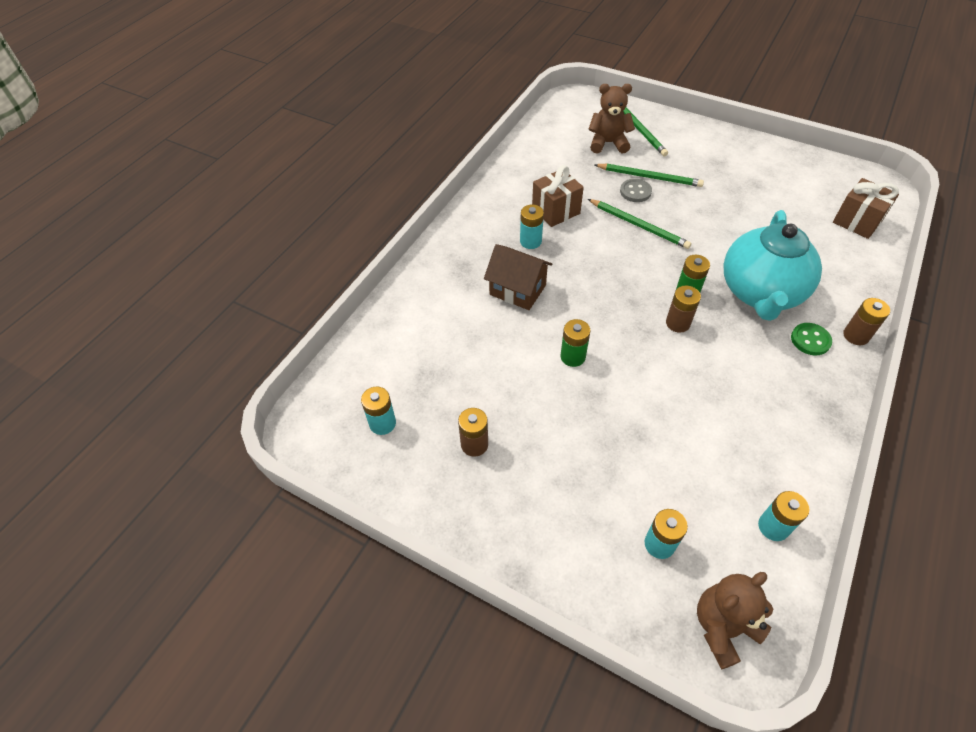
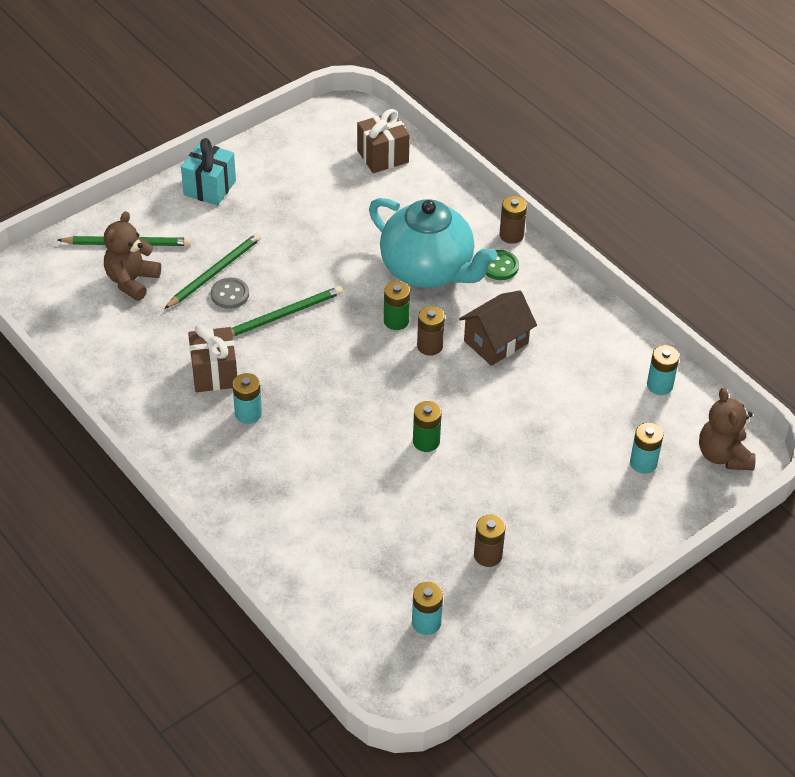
camera: 70 degrees left, 5 degrees down
brown house [484,244,552,310] -> brown house moved to [459,291,537,366]
none -> turquoise gift [181,138,236,206]

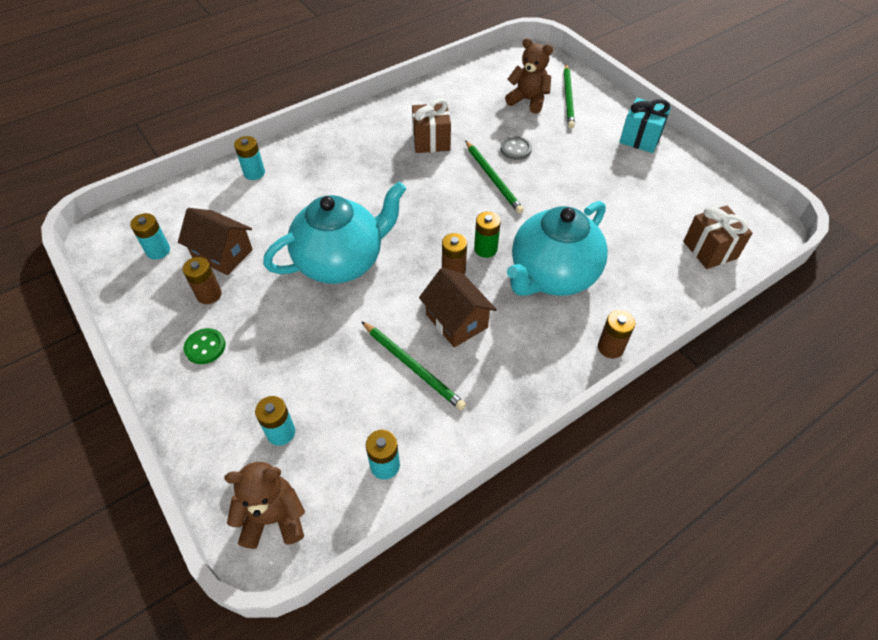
camera: 95 degrees right, 5 degrees up
green pencil [164,233,261,309] -> green pencil moved to [361,321,466,410]
turquoise battery [232,373,262,424] -> turquoise battery moved to [234,136,265,180]
green battery [413,401,442,452] -> turquoise teapot [263,181,406,284]
green button [486,250,519,280] -> green button moved to [184,328,226,364]
none -> brown house [178,208,253,275]

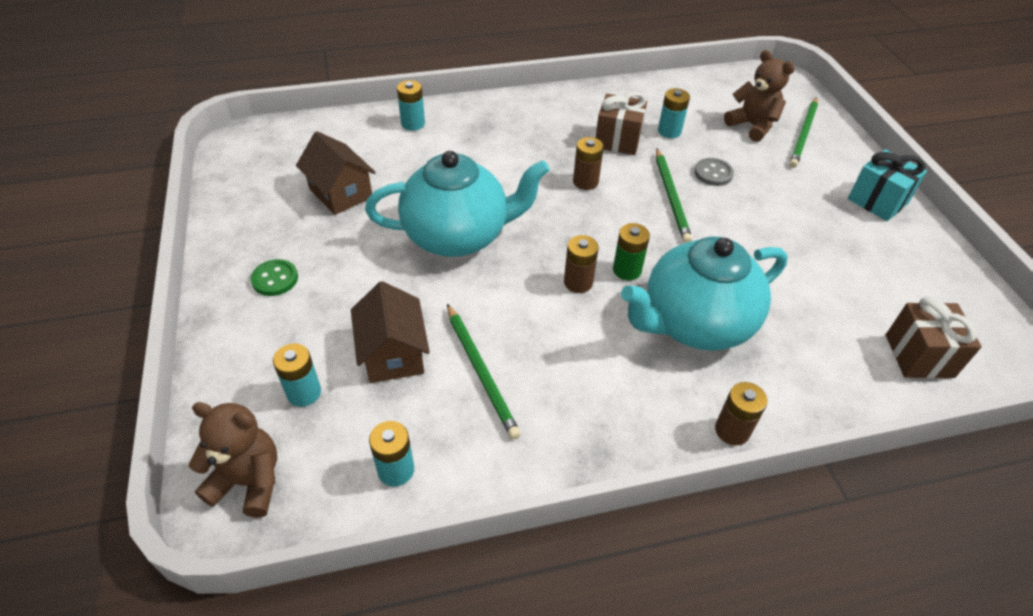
camera: 20 degrees right, 5 degrees down
turquoise battery [130,213,170,260] -> turquoise battery moved to [658,88,690,138]
brown battery [183,257,222,304] -> brown battery moved to [573,137,604,190]
brown house [419,268,497,347] -> brown house moved to [351,281,430,383]

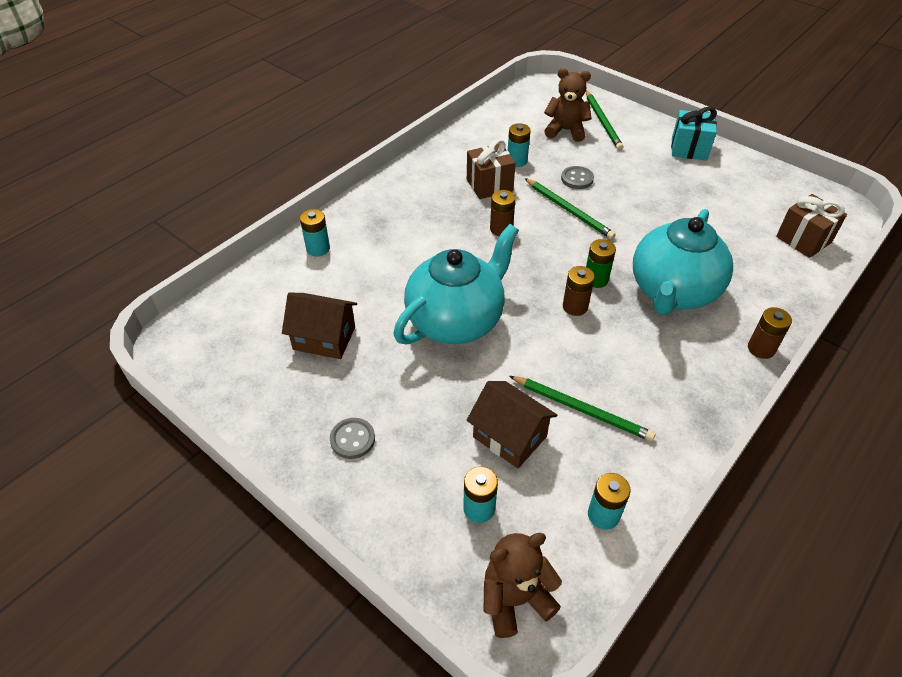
camera: 35 degrees left, 0 degrees up
green button [251,259,298,296] -> grey button [330,418,375,459]

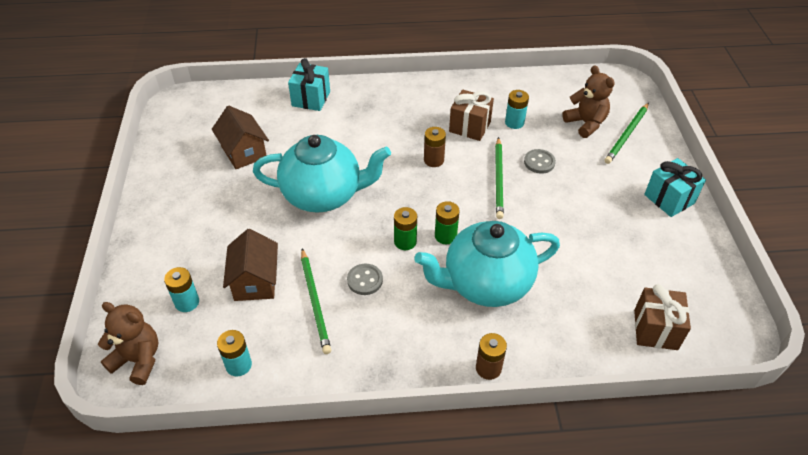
camera: 45 degrees right, 0 degrees up
turquoise battery [300,209,330,257] -> turquoise gift [288,58,330,111]
grey button [330,418,375,459] -> grey button moved to [347,264,383,295]
brown battery [563,266,595,316] -> green battery [394,207,417,250]

